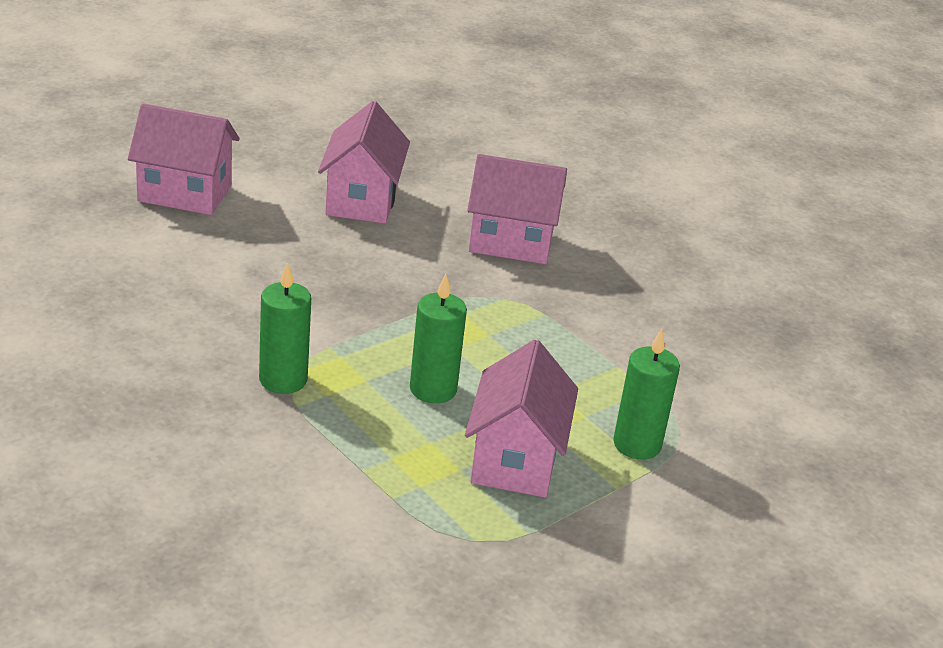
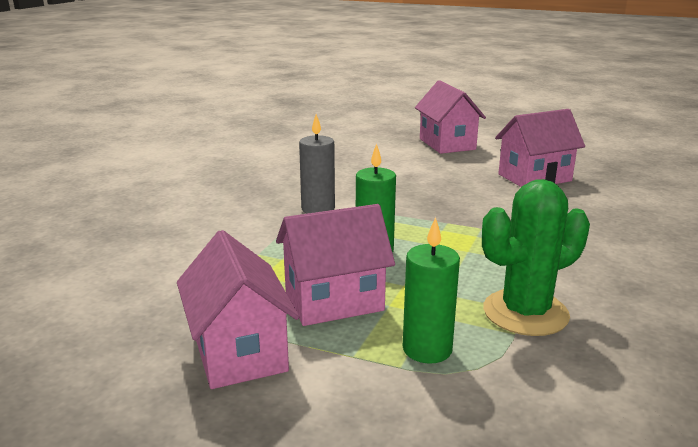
camera: 65 degrees right, 10 degrees down
green candle [259,262,311,394] -> grey candle [299,114,335,214]
pink house [467,154,567,264] -> pink house moved to [177,230,299,389]
none -> green cactus [482,179,590,336]

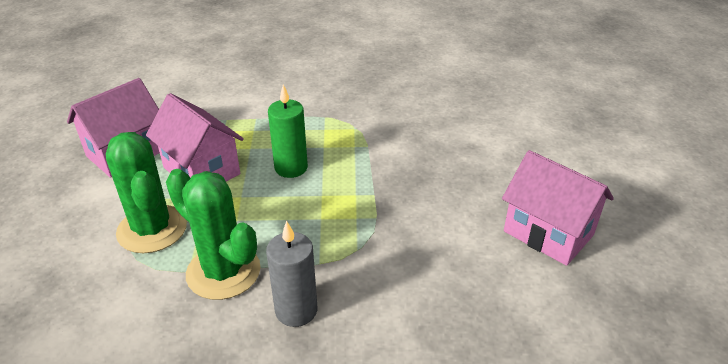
camera: 65 degrees right, 15 degrees up
grey candle [299,114,335,214] -> grey candle moved to [266,221,317,327]
green candle [403,217,460,364] -> green cactus [106,132,187,253]
pink house [415,80,486,154] -> none

